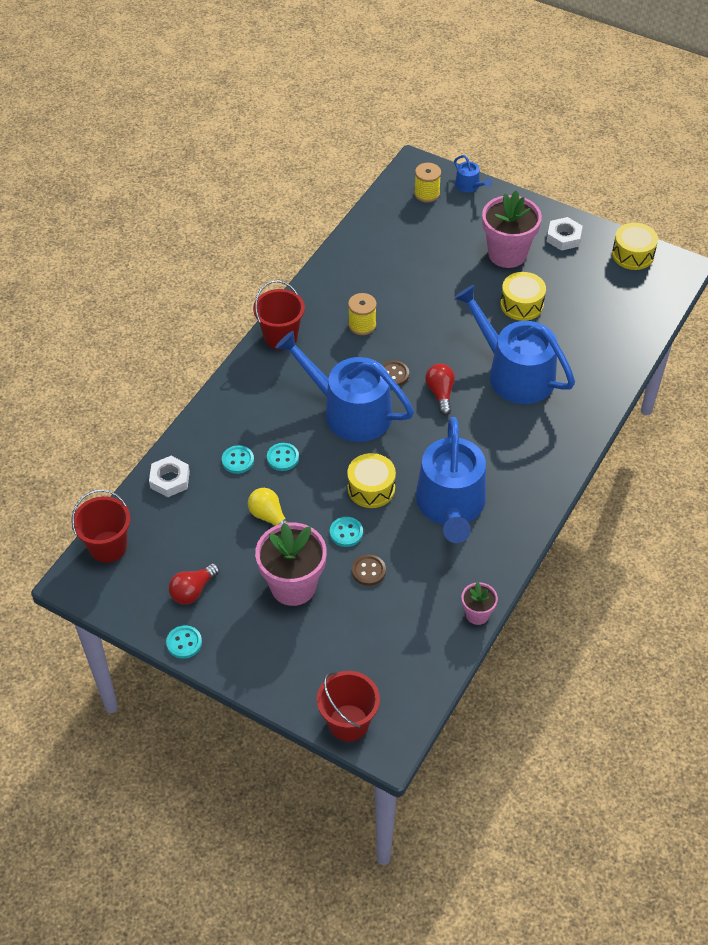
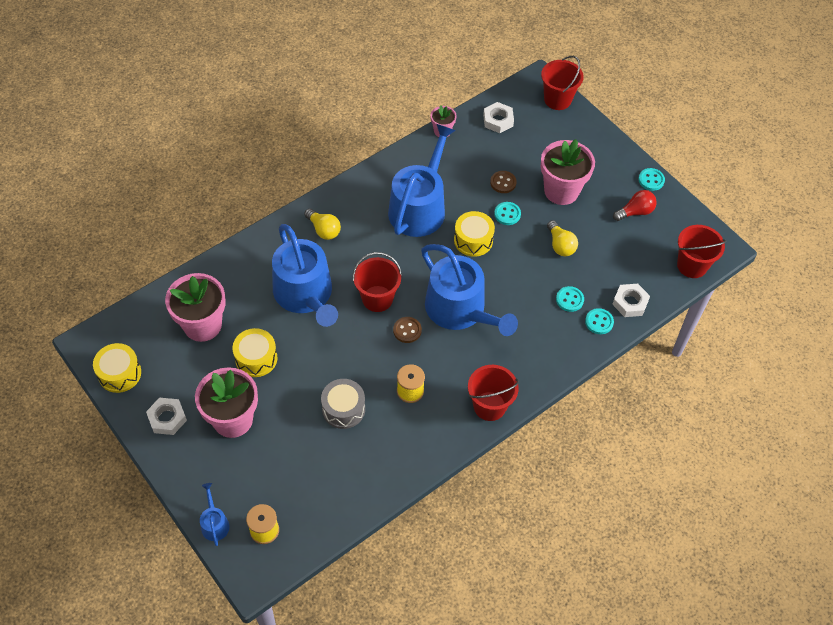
camera: 160 degrees left, 5 degrees up
turquoise button [267,443,299,471] -> turquoise button moved to [585,308,614,334]
red light bulb [425,364,455,415] -> red bucket [353,252,402,312]
none -> pink flower pot [165,273,226,342]
none -> yellow light bulb [304,209,341,240]
none -> grey drum [321,379,365,429]
none -> white nut [483,102,514,133]

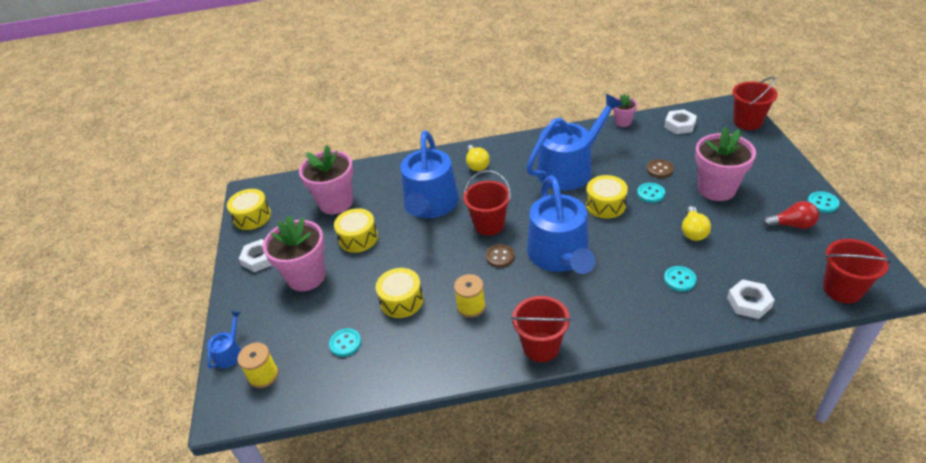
camera: 35 degrees right, 15 degrees down
grey drum [321,379,365,429] -> yellow drum [376,268,423,318]
turquoise button [585,308,614,334] -> turquoise button moved to [329,328,361,357]

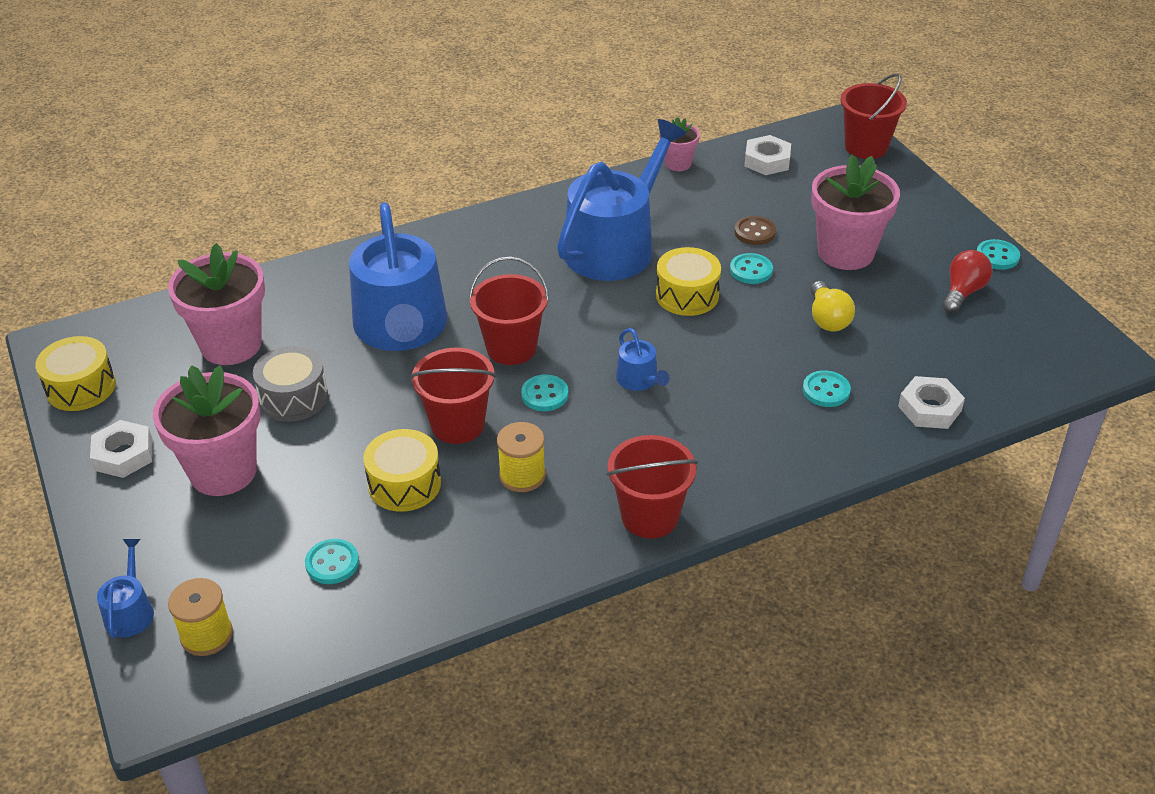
camera: 20 degrees left, 0 degrees up
yellow drum [334,208,378,253] -> grey drum [253,346,328,422]
yellow light bulb [466,145,490,171] -> none
brown button [486,244,515,268] -> turquoise button [521,375,568,411]
blue watering can [527,175,596,274] -> blue watering can [616,328,670,391], size x0.42
red light bulb [763,201,819,229] -> red light bulb turned 45 degrees counterclockwise [942,250,992,313]
red bucket [823,239,891,303] -> red bucket moved to [410,348,496,444]

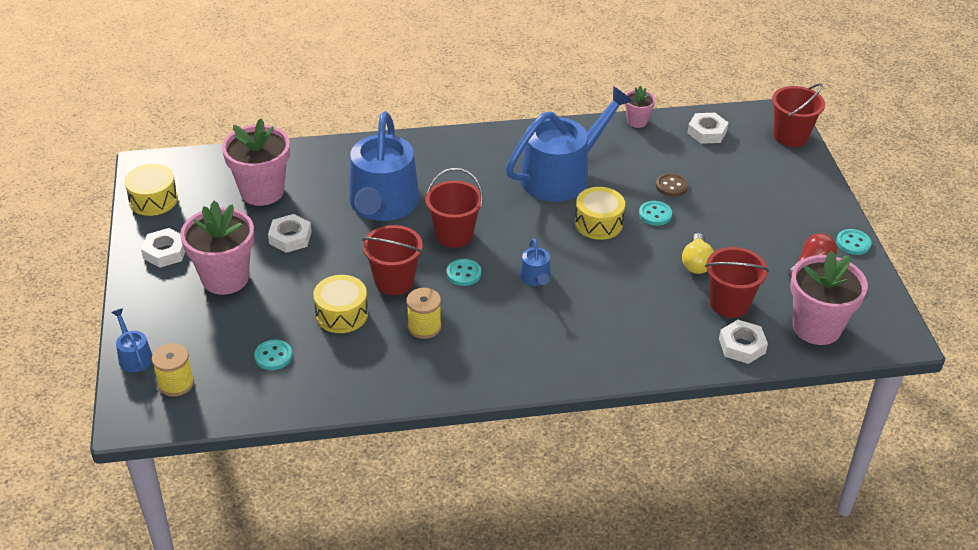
camera: 15 degrees right, 0 degrees up
blue watering can [97,539,154,638] -> blue watering can turned 45 degrees counterclockwise [111,308,152,372]
grey drum [253,346,328,422] -> white nut [268,214,312,253]
red bucket [606,435,698,539] -> red bucket moved to [705,247,769,318]
turquoise button [803,370,851,407] -> none
pink flower pot [811,154,900,270] -> pink flower pot moved to [790,251,868,345]

